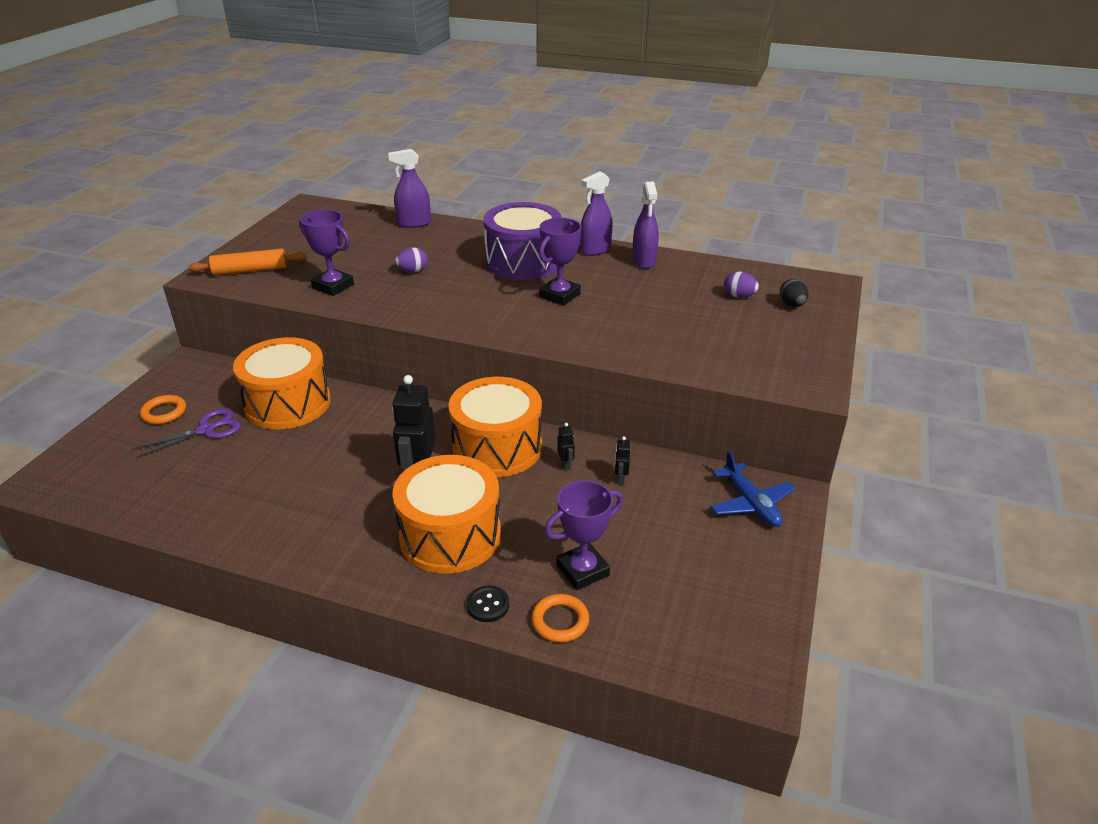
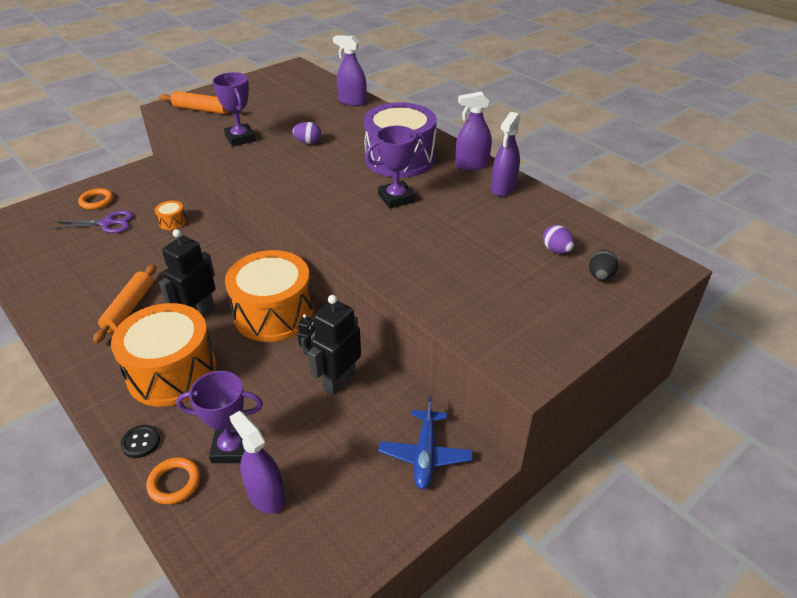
camera: 30 degrees right, 5 degrees up
orange drum [233,337,331,430] -> orange drum [155,201,187,230], size x0.40
black robot [615,436,630,485] -> black robot [308,295,361,395], size x2.26
none -> orange rolling pin [93,264,156,343]
none -> purple spray bottle [229,411,285,514]

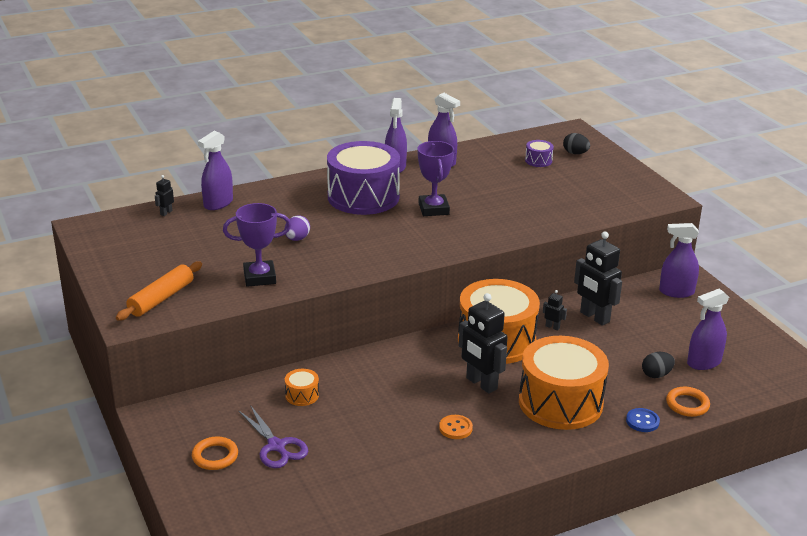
camera: 75 degrees left, 10 degrees down
purple scissors [51,210,134,233] -> purple scissors turned 135 degrees clockwise [238,405,308,468]
orange rolling pin [93,264,156,343] -> orange button [439,415,473,439]
black button [120,425,160,458] -> blue button [626,408,660,432]
purple trophy [176,371,263,463] -> black egg [642,352,675,378]
blue plane [379,397,473,489] -> purple spray bottle [659,223,699,298]
purple egg [542,225,574,254] -> purple drum [525,140,554,167]
none -> black robot [155,175,174,216]

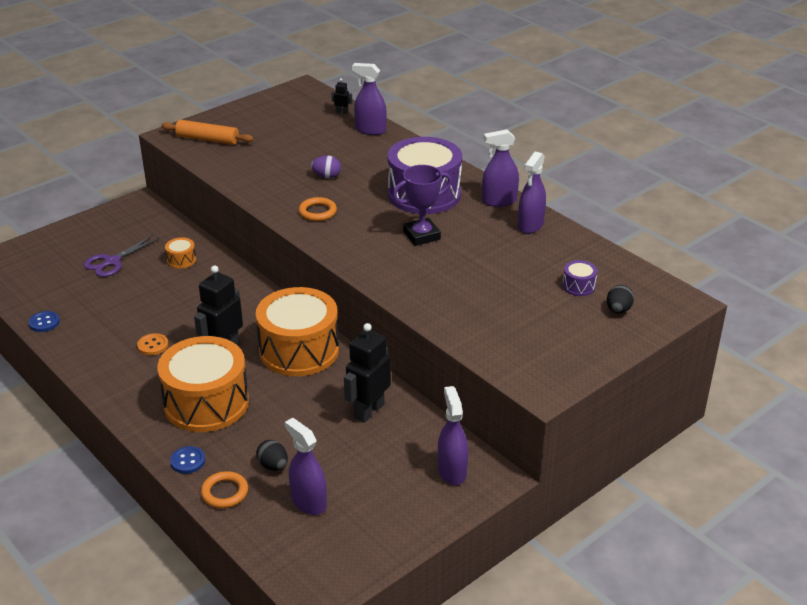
camera: 75 degrees right, 5 degrees up
orange ring [192,436,238,470] -> orange ring moved to [298,197,337,221]
purple trophy [223,203,291,287] -> none
black robot [543,290,567,331] -> none
none -> blue button [29,311,60,332]

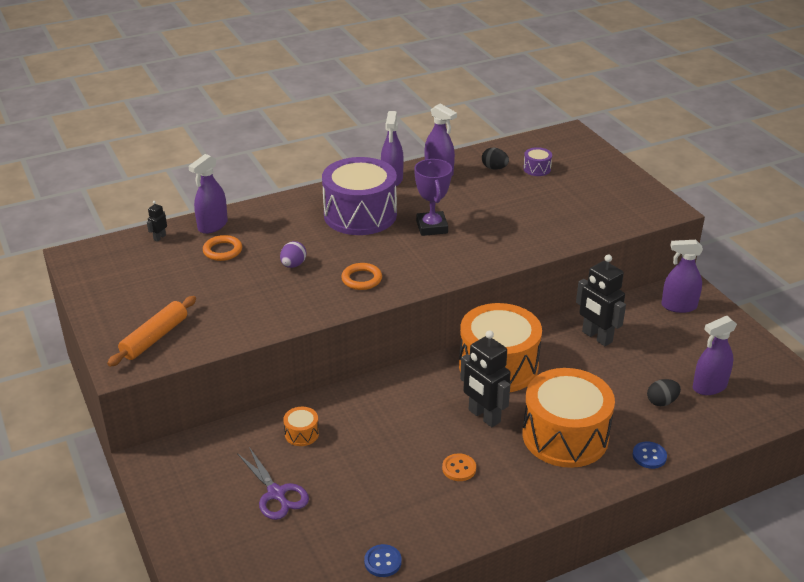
camera: 75 degrees left, 0 degrees up
orange ring [201,471,248,508] -> orange ring moved to [203,235,242,261]
black egg [607,285,634,314] -> black egg moved to [482,148,509,169]

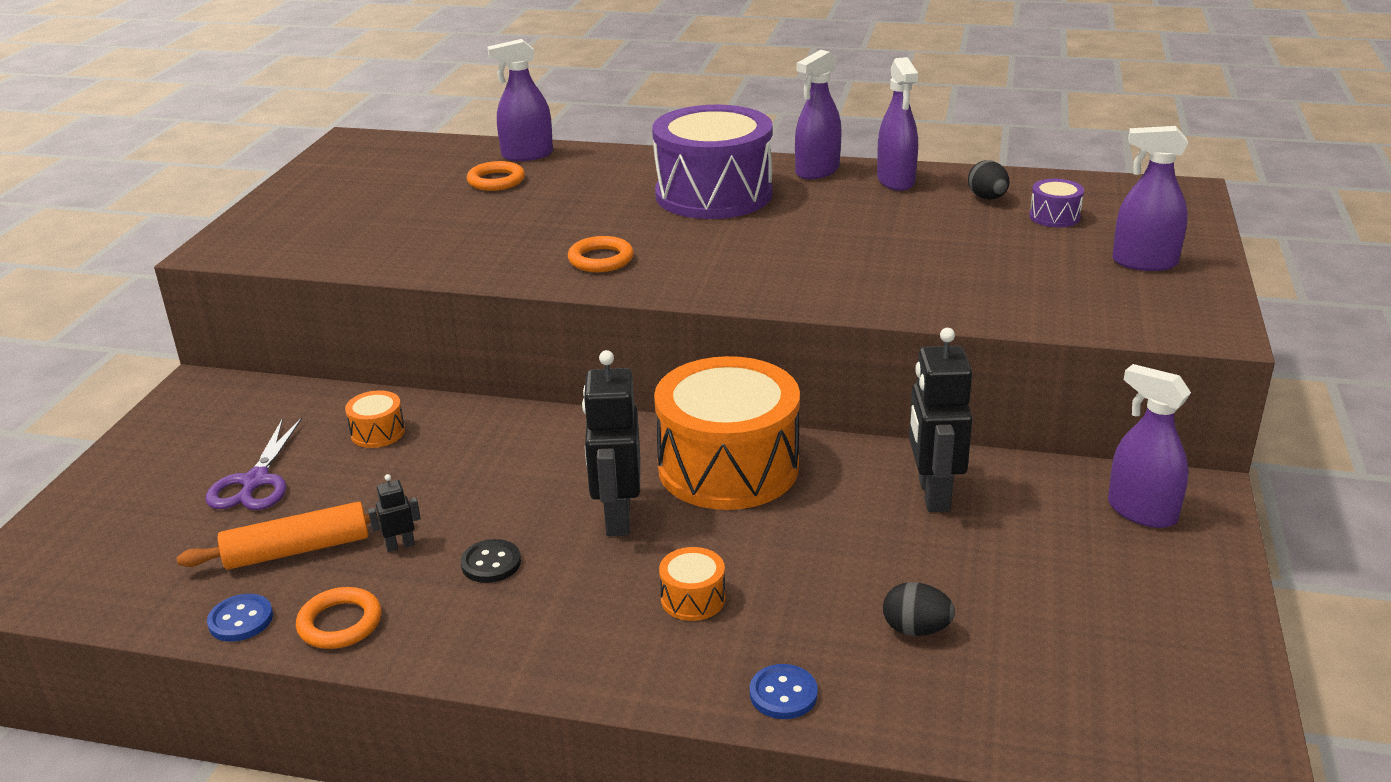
camera: 40 degrees right, 5 degrees down
orange rolling pin [107,296,196,367] -> orange rolling pin moved to [177,502,379,570]
black robot [147,201,167,242] -> black robot moved to [368,474,421,552]
purple egg [280,241,306,268] -> none
purple trophy [414,159,452,236] -> none
orange button [442,453,476,481] -> black button [461,539,521,583]
orange drum [523,368,615,468] -> orange drum [659,547,725,621], size x0.40
purple spray bottle [693,316,737,395] -> purple spray bottle moved to [1112,126,1188,271]
none -> orange ring [296,587,382,649]

